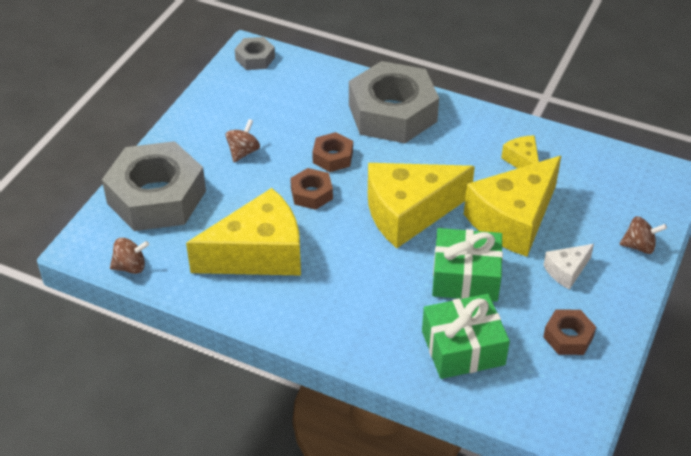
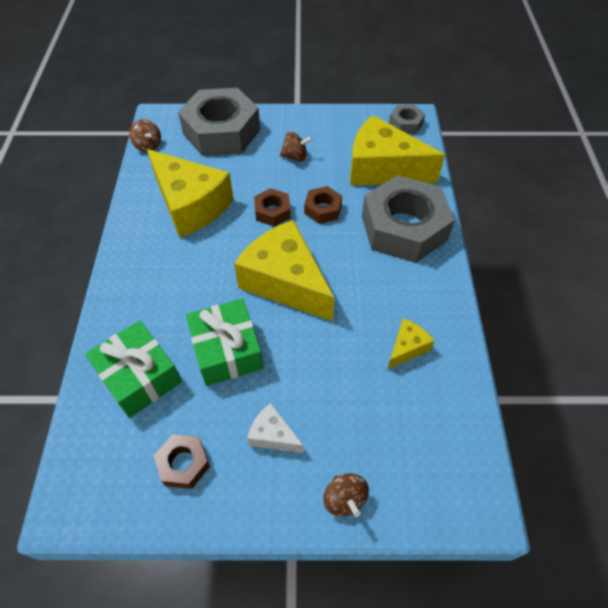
camera: 65 degrees right, 10 degrees up
yellow cheese [464,156,561,257] -> yellow cheese moved to [350,115,445,186]

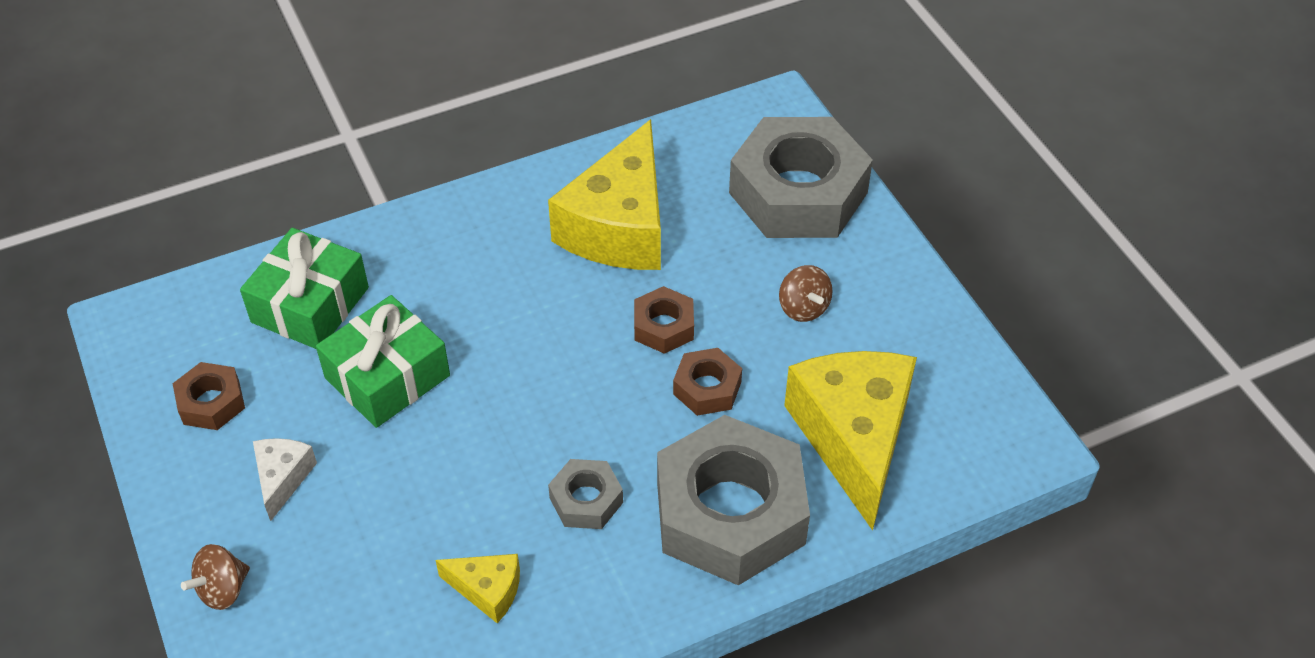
camera: 65 degrees right, 5 degrees down
brown spinning top [129,120,161,152] -> none
yellow cheese [234,220,335,321] -> none
grey nut [389,105,425,134] -> grey nut moved to [548,459,623,529]

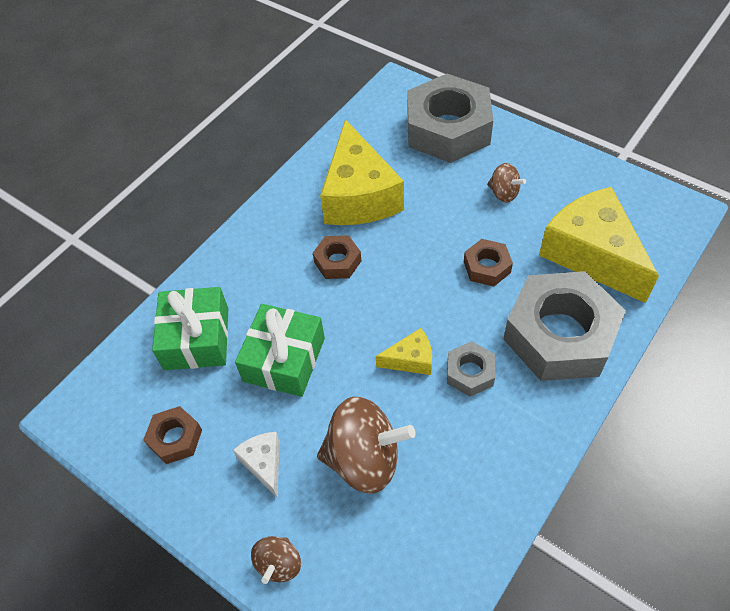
camera: 25 degrees left, 5 degrees up
yellow cheese [435,554,520,623] -> yellow cheese moved to [375,328,432,375]
brown nut [634,286,694,354] -> brown nut moved to [313,235,361,279]
none -> brown spinning top [317,397,415,494]

